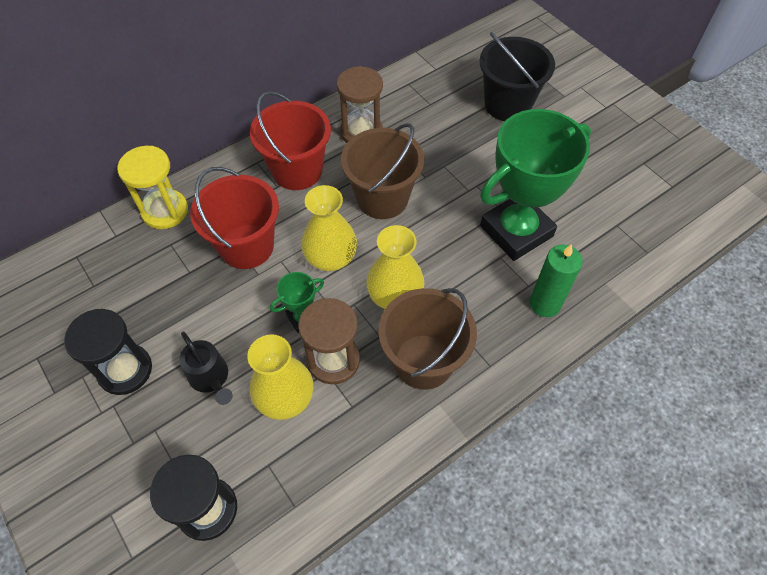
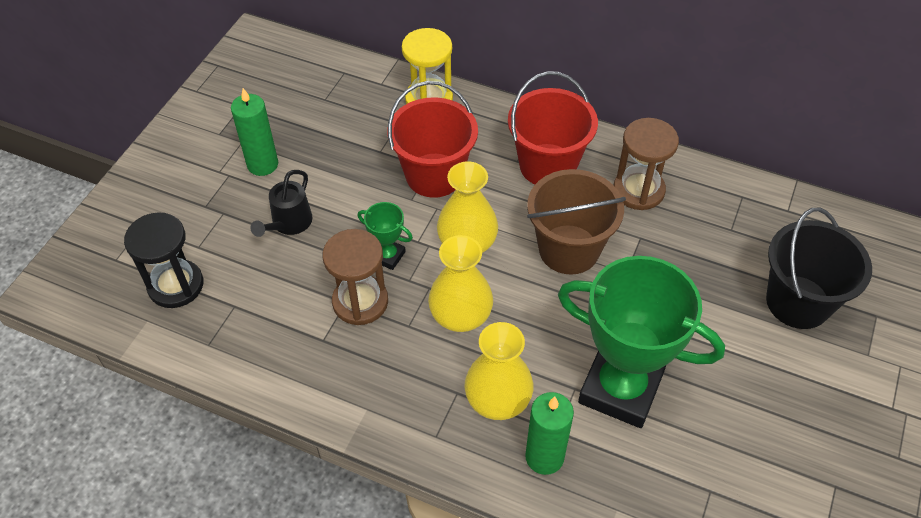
camera: 60 degrees right, 5 degrees down
black hourglass [64,309,152,395] -> green candle [231,88,278,176]
yellow vase [247,334,313,420] -> yellow vase moved to [464,322,533,420]
brown bucket [378,288,477,390] -> none

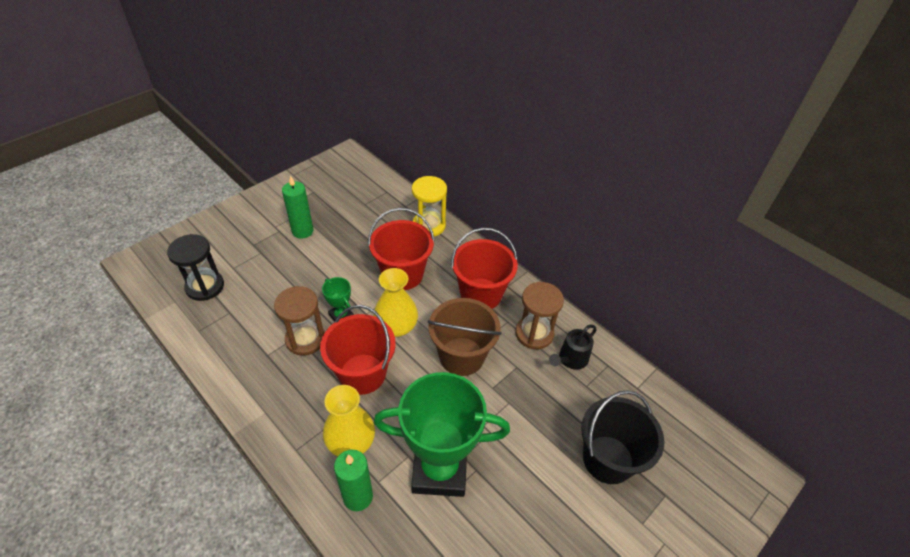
camera: 20 degrees right, 5 degrees down
black watering can [251,170,313,237] -> black watering can moved to [549,324,597,370]
yellow vase [428,235,493,332] -> red bucket [320,305,396,395]
green trophy [558,256,725,428] -> green trophy turned 45 degrees counterclockwise [374,372,510,497]

